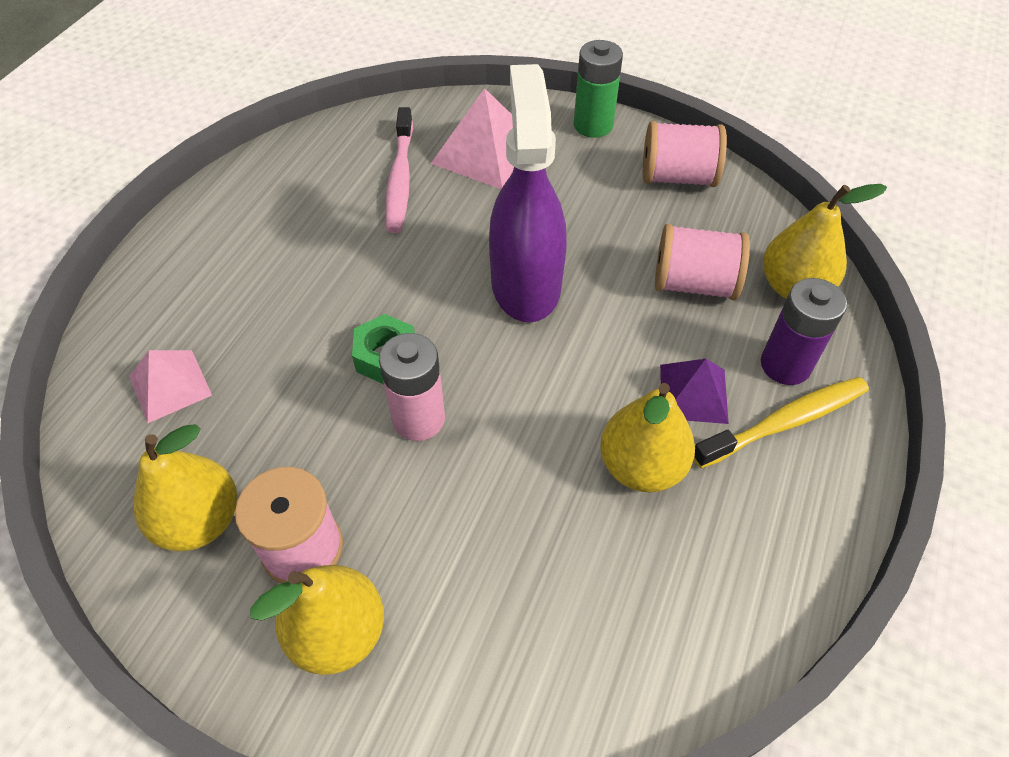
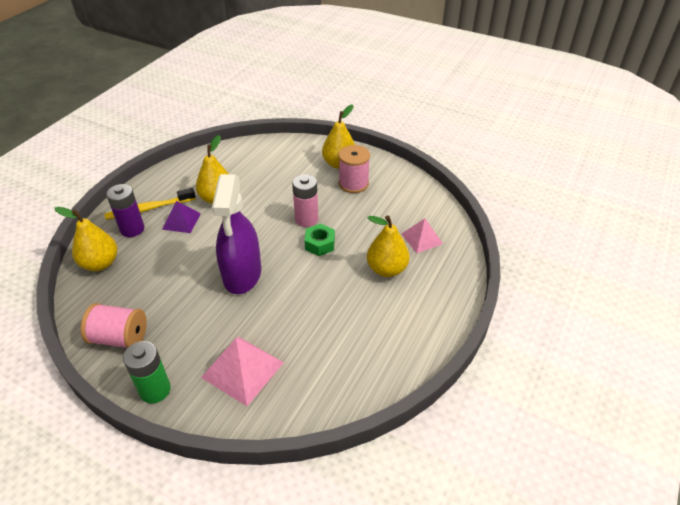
camera: 175 degrees left, 10 degrees down
yellow pear [133,424,237,551] -> yellow pear moved to [367,215,410,277]
pink toothbrush [385,107,413,233] -> none
pink spool [655,224,750,301] -> none

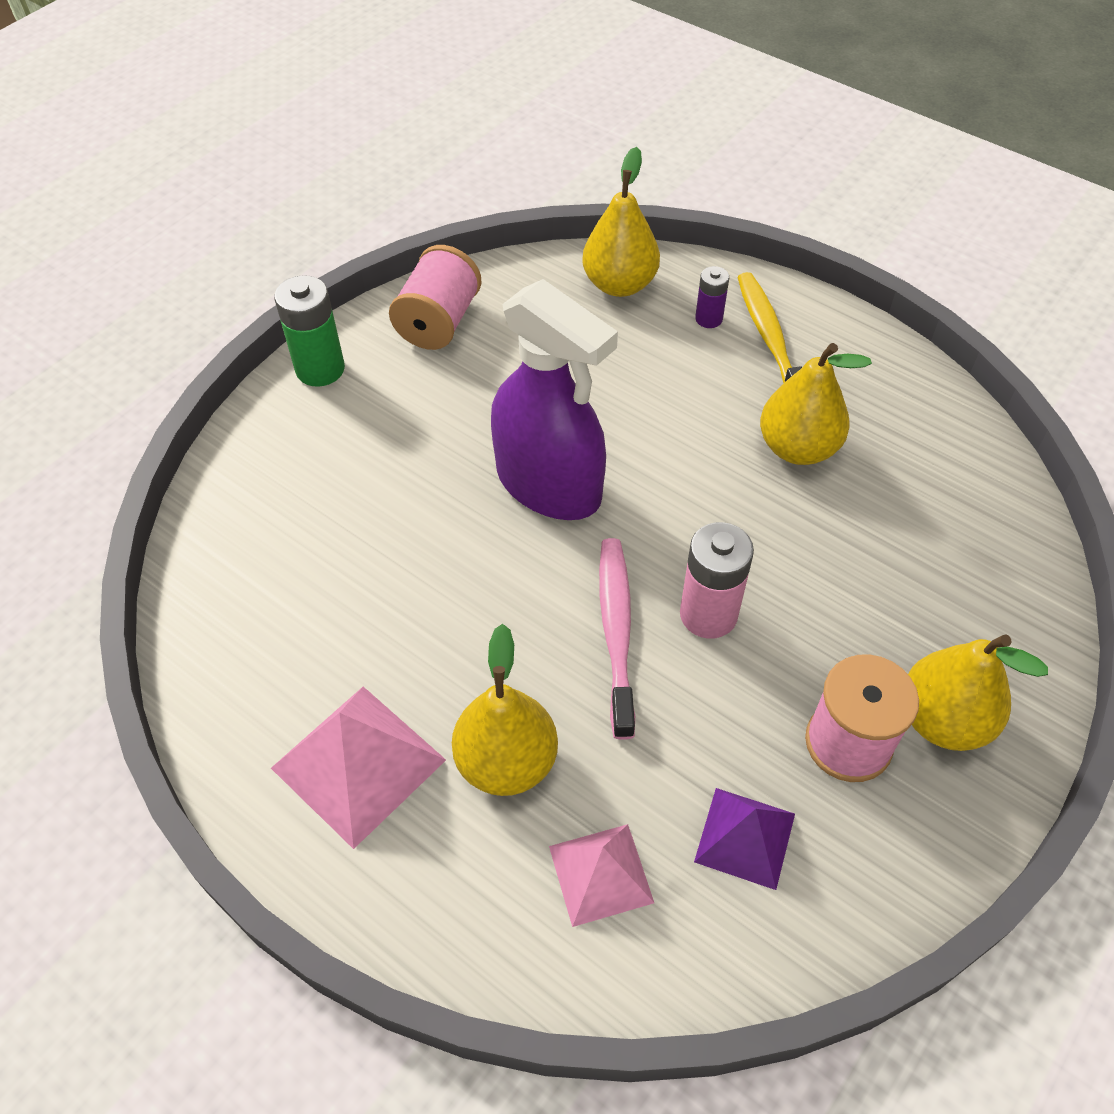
camera: 100 degrees right, 10 degrees up
purple battery [106,184,145,237] -> purple battery [695,266,729,328], size x0.58
purple pyramid [162,201,201,233] -> purple pyramid moved to [694,788,795,890]
pink pyramid [201,337,284,406] -> pink pyramid moved to [271,686,446,849]
purple spray bottle [212,174,261,294] -> purple spray bottle turned 150 degrees counterclockwise [491,279,618,520]
green nut [304,224,335,256] -> pink toothbrush [599,538,635,740]

